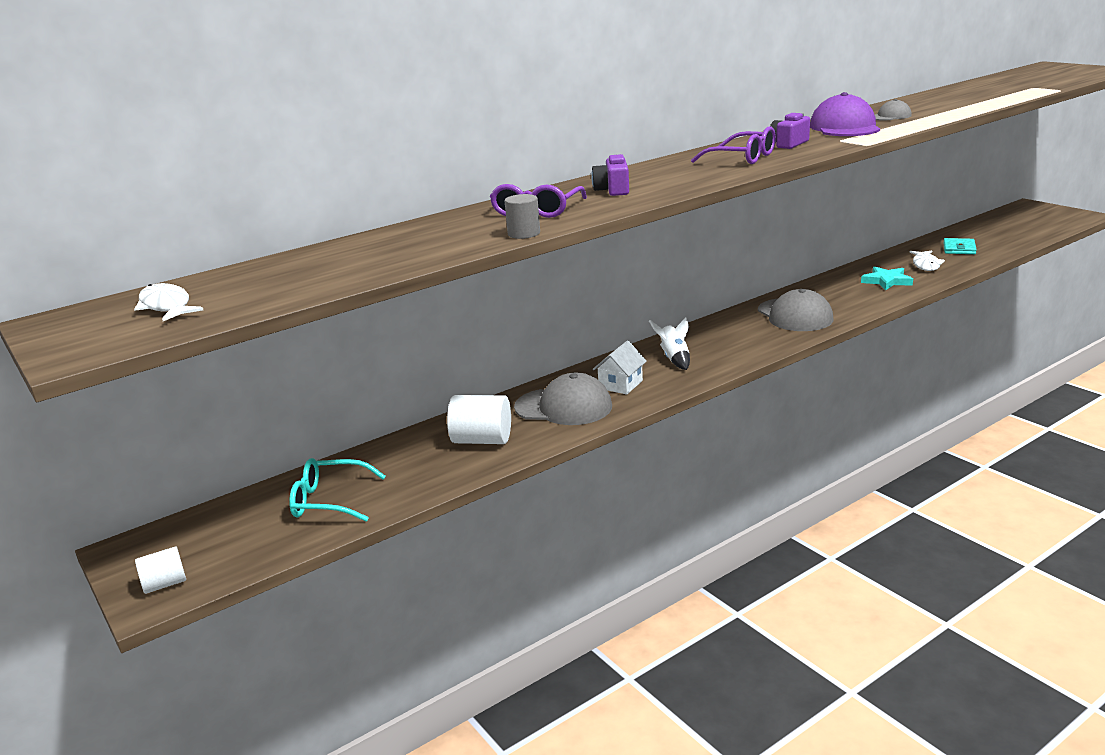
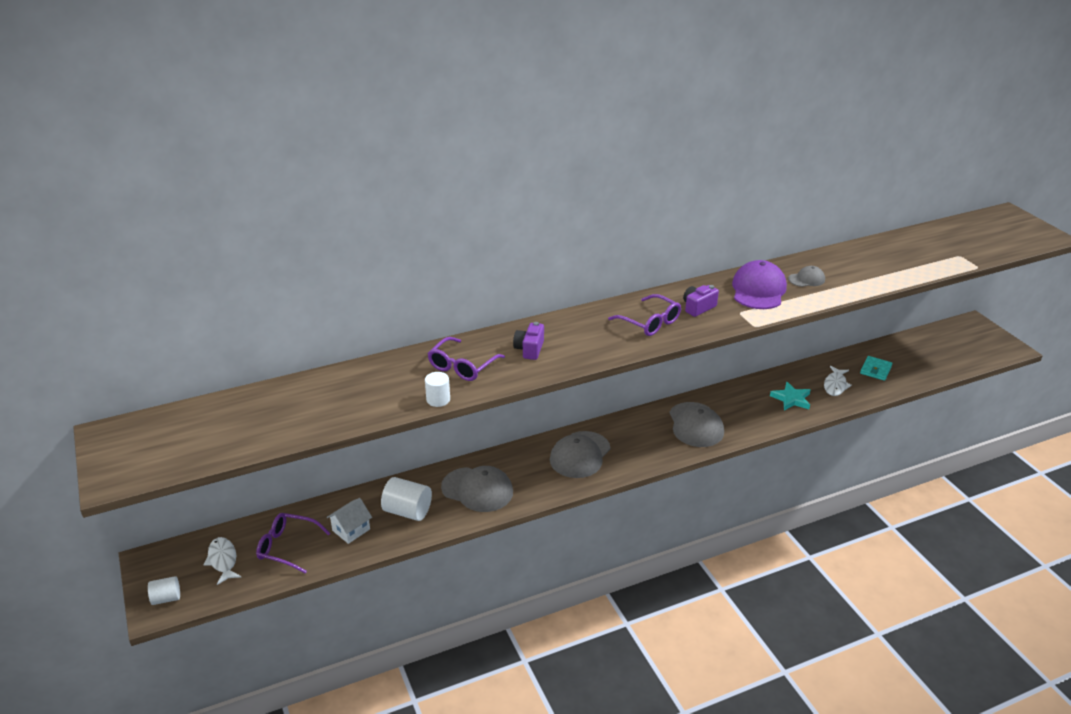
camera: 10 degrees right, 10 degrees up
white fish [134,283,203,321] -> white fish moved to [204,537,241,585]
turquoise glasses [289,458,386,521] -> purple glasses [256,513,330,574]
grey cylinder [505,194,540,239] -> white cylinder [425,372,450,407]
white house [593,340,647,395] -> white house moved to [327,498,372,544]
white rocket [649,317,690,370] -> grey cap [550,431,611,478]

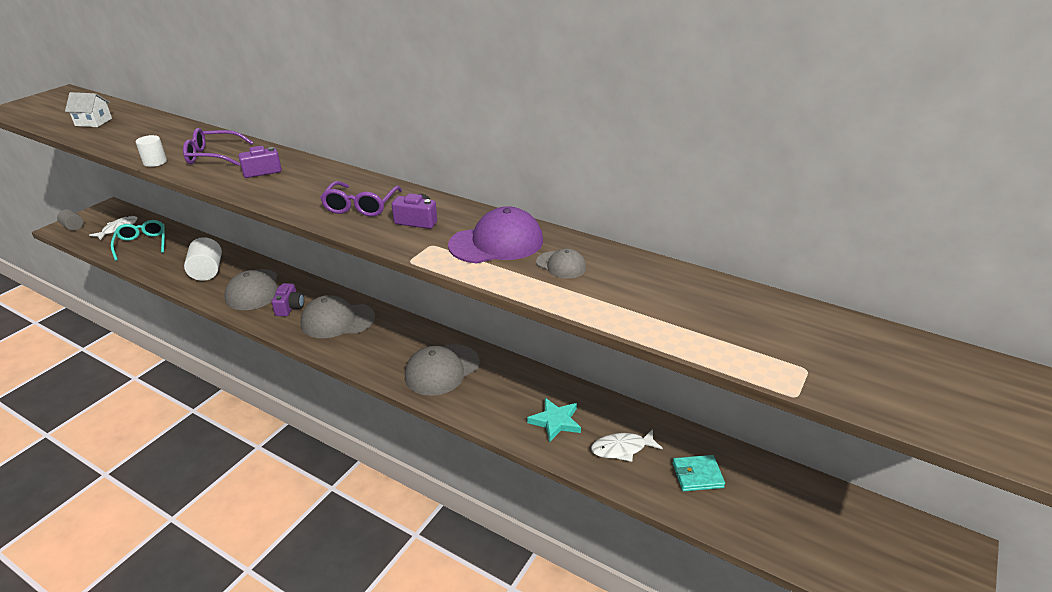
camera: 55 degrees right, 0 degrees up
white cylinder [148,576,180,605] -> grey cylinder [57,209,83,231]
purple glasses [256,513,330,574] -> turquoise glasses [111,220,165,261]
white house [327,498,372,544] -> white house moved to [65,92,112,127]
none -> purple camera [271,283,304,316]

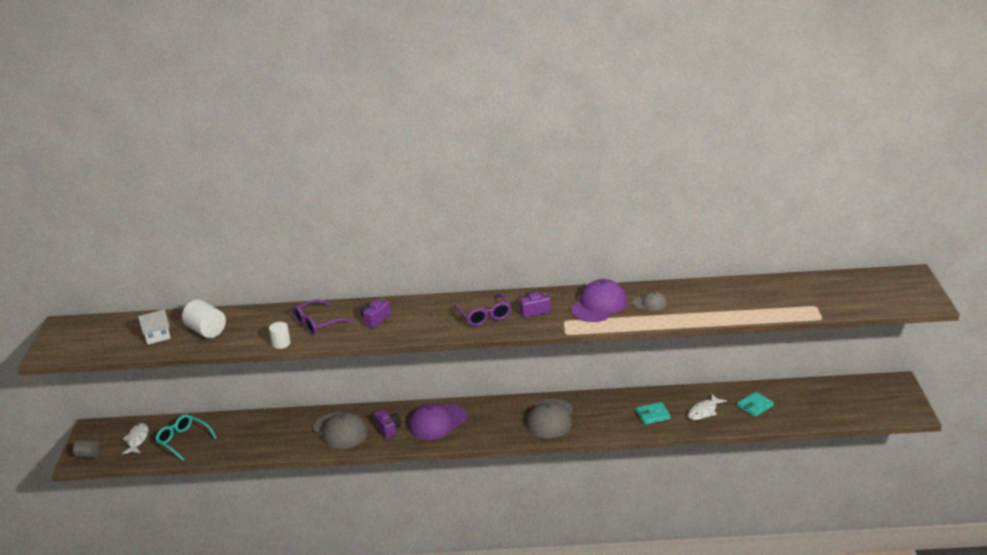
camera: 30 degrees left, 5 degrees down
white cylinder [184,237,222,281] -> white cylinder moved to [182,299,226,338]
grey cap [301,295,375,338] -> purple cap [409,404,467,440]
turquoise star [527,398,581,442] -> turquoise wallet [636,402,670,425]

